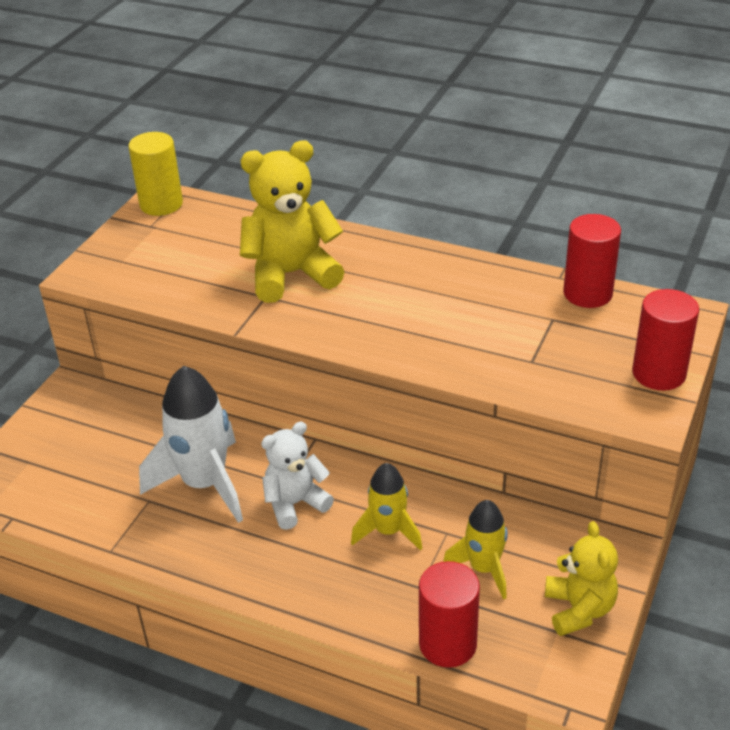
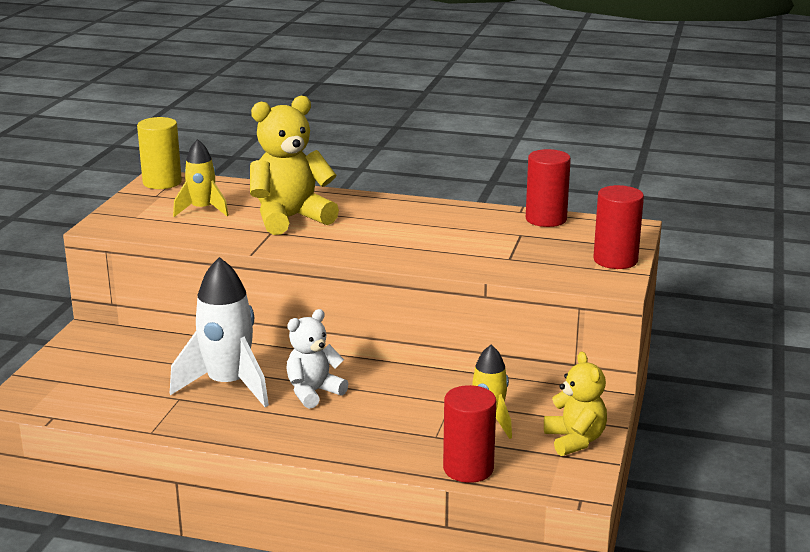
camera: 10 degrees left, 15 degrees down
yellow rocket [351,463,422,551] -> yellow rocket moved to [173,139,229,217]

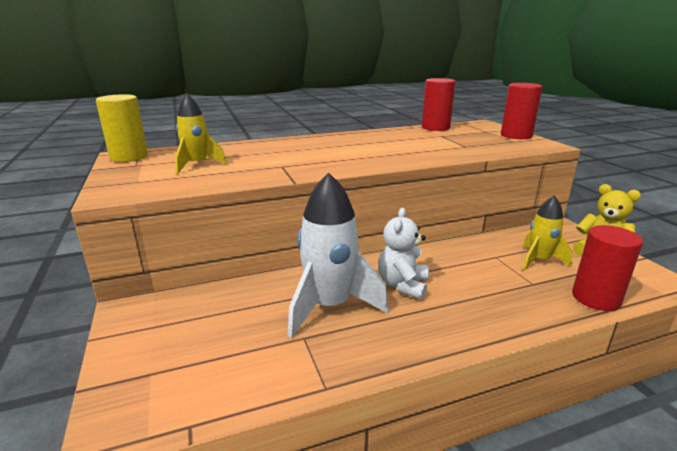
camera: 35 degrees left, 0 degrees up
yellow teddy bear [250,96,339,235] -> none

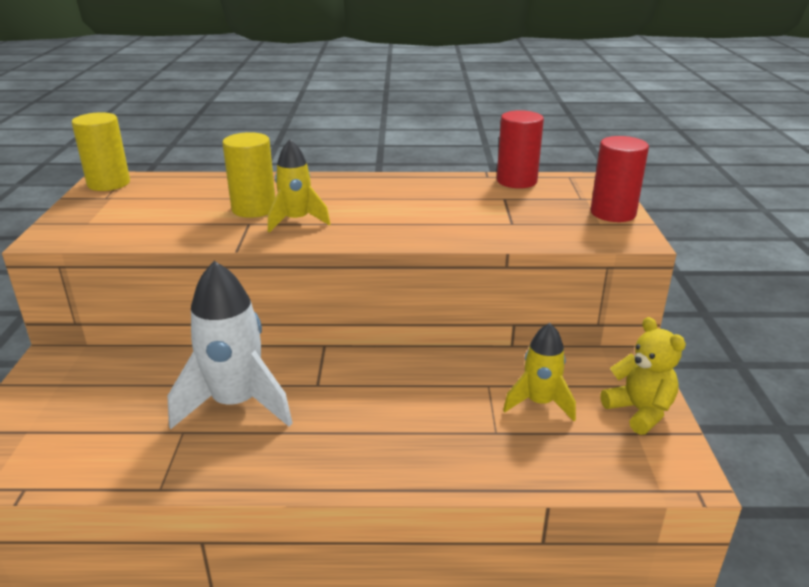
camera: 20 degrees right, 5 degrees up
yellow rocket [175,94,227,174] -> yellow rocket moved to [268,139,330,233]
white teddy bear [378,208,429,300] -> none
red cylinder [572,225,643,311] -> none
none -> yellow cylinder [222,132,275,218]

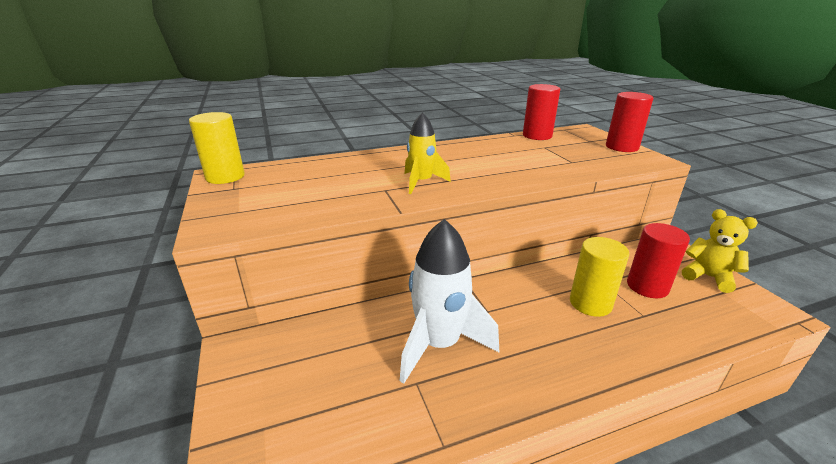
camera: 20 degrees left, 0 degrees up
yellow cylinder [222,132,275,218] -> yellow cylinder moved to [570,237,630,317]
yellow rocket [503,323,576,421] -> red cylinder [627,223,690,298]

